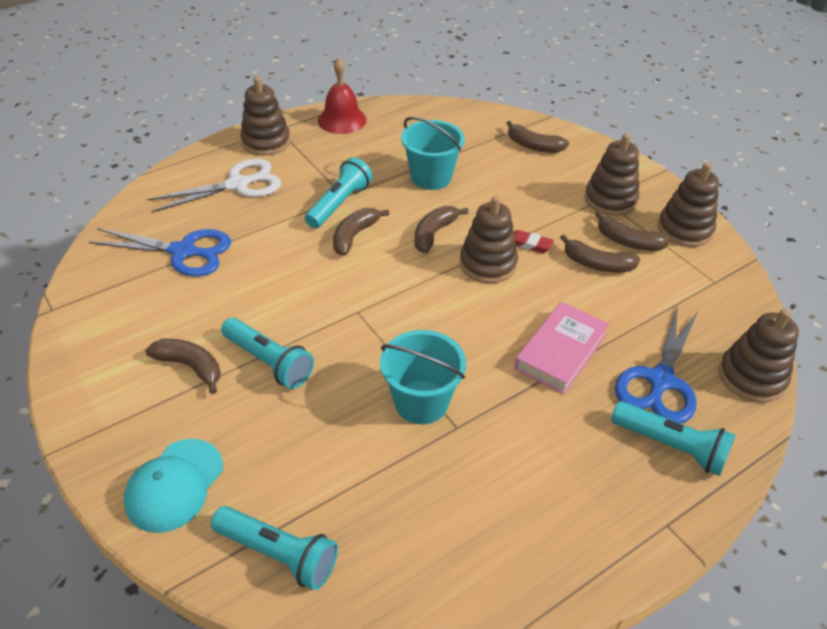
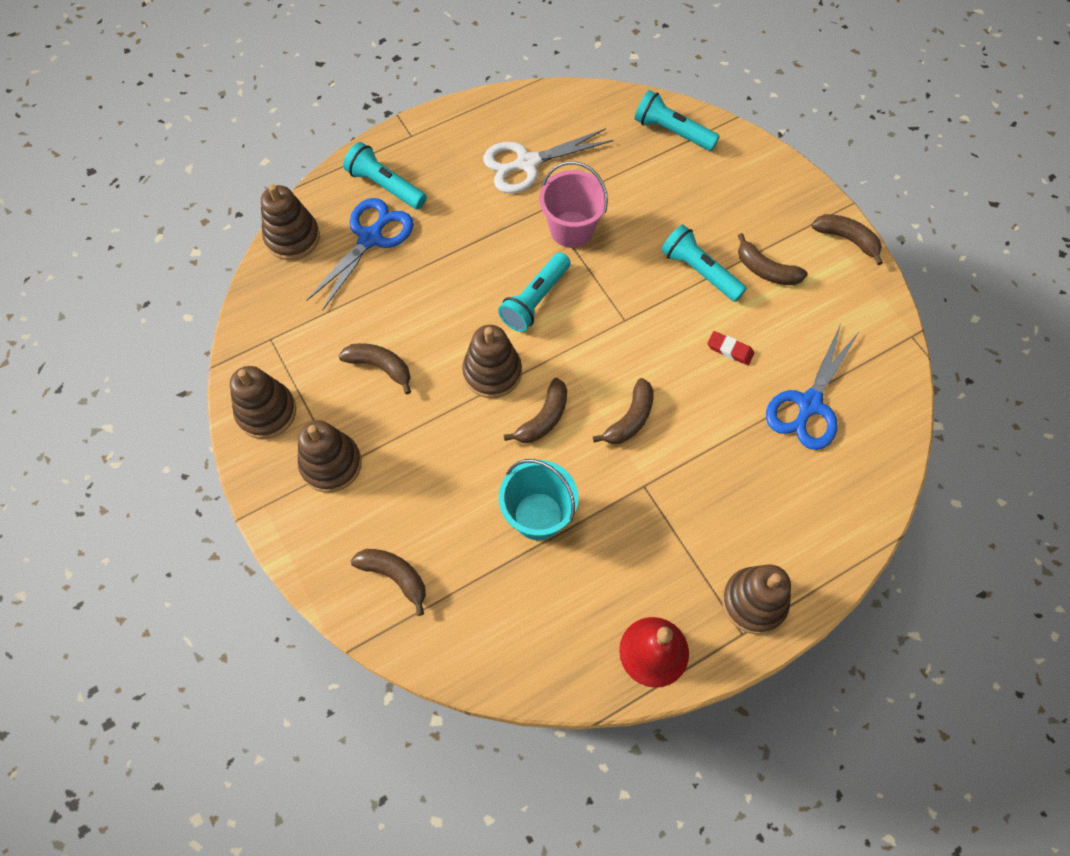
camera: 175 degrees left, 20 degrees up
blue scissors [89,228,231,277] -> blue scissors turned 75 degrees counterclockwise [766,324,859,450]
turquoise cap [124,439,223,533] -> none
white scissors [147,159,281,212] -> white scissors moved to [483,128,613,193]
turquoise flashlight [305,157,372,228] -> turquoise flashlight moved to [498,253,570,332]
turquoise bucket [380,330,466,424] -> pink bucket [539,161,608,248]
red eraser [514,230,554,253] -> red eraser moved to [707,331,754,365]
pink book [514,302,609,394] -> none
brown banana [595,211,671,251] -> brown banana moved to [811,214,883,265]

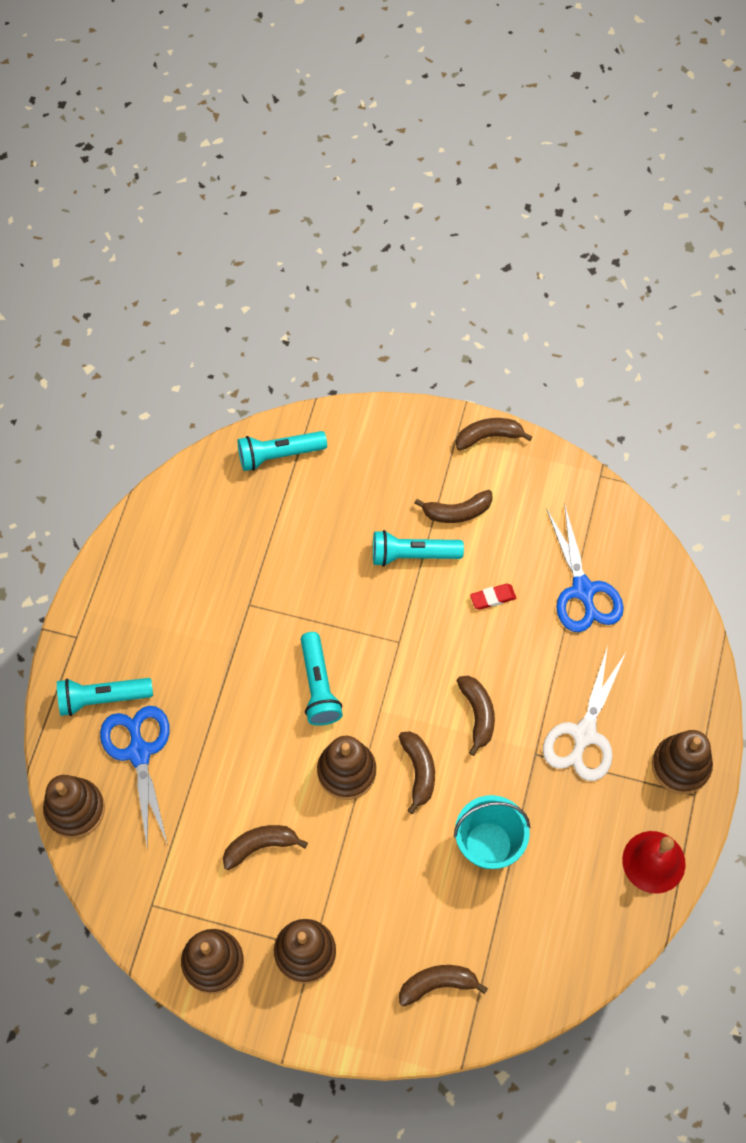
camera: 45 degrees left, 0 degrees up
white scissors [483,128,613,193] -> white scissors moved to [543,646,626,781]
pink bucket [539,161,608,248] -> none

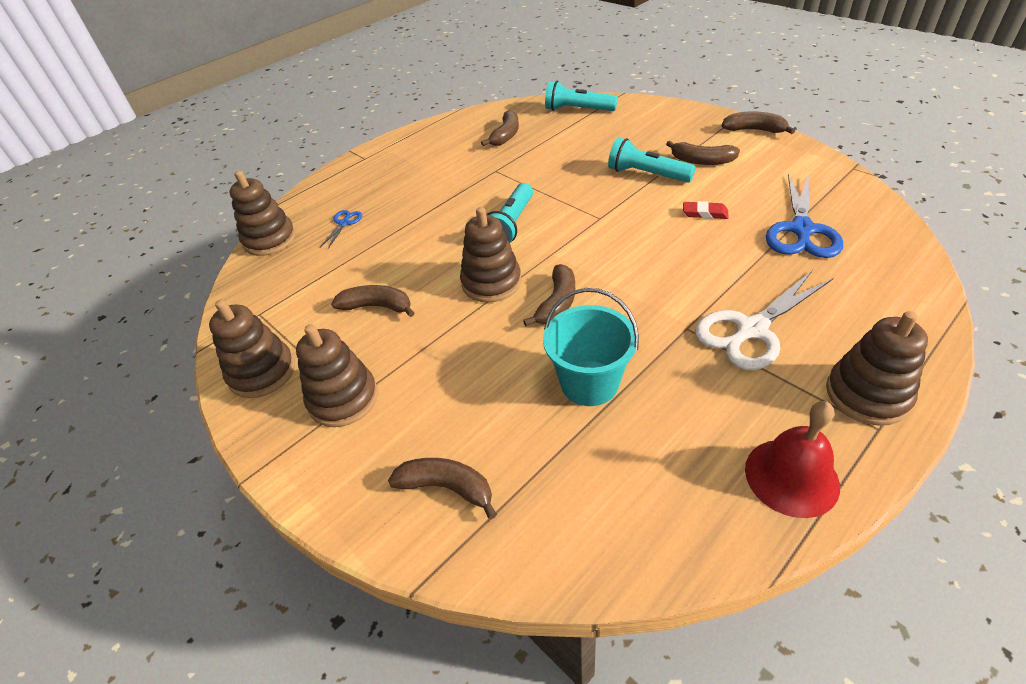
camera: 35 degrees right, 20 degrees down
turquoise flashlight [57,678,153,716] -> none
blue scissors [100,706,170,845] -> blue scissors [320,210,362,249], size x0.48
brown banana [457,676,495,756] -> brown banana moved to [481,110,519,146]

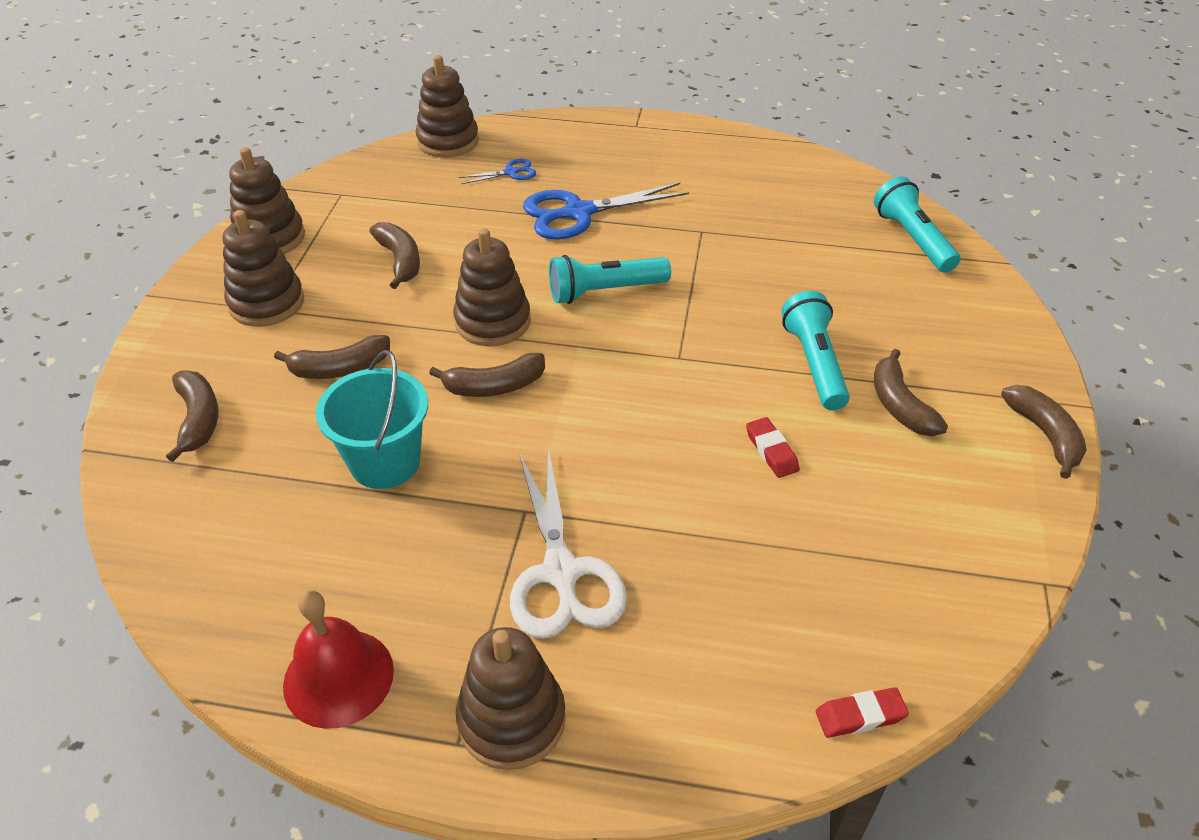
camera: 50 degrees right, 0 degrees up
brown banana [481,110,519,146] -> brown banana moved to [274,335,390,379]
white scissors [695,270,833,370] -> white scissors turned 120 degrees counterclockwise [510,448,627,639]
blue scissors [766,174,843,258] -> blue scissors moved to [523,183,689,240]
none -> red eraser [816,687,909,738]

